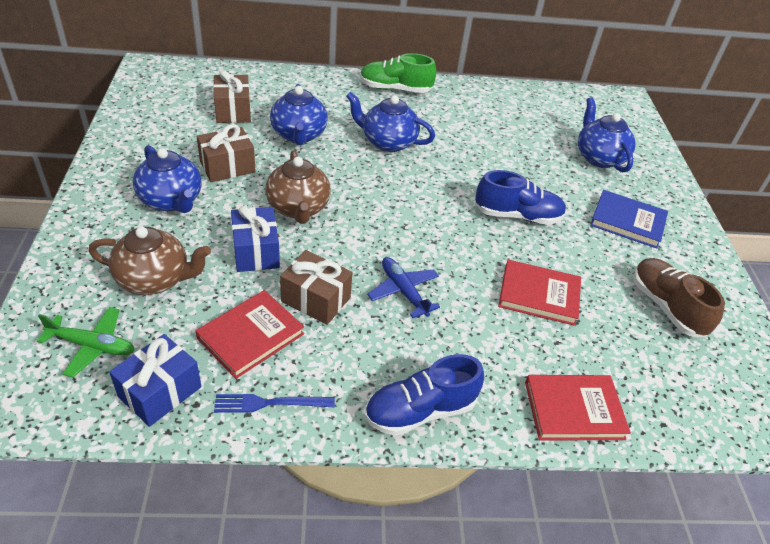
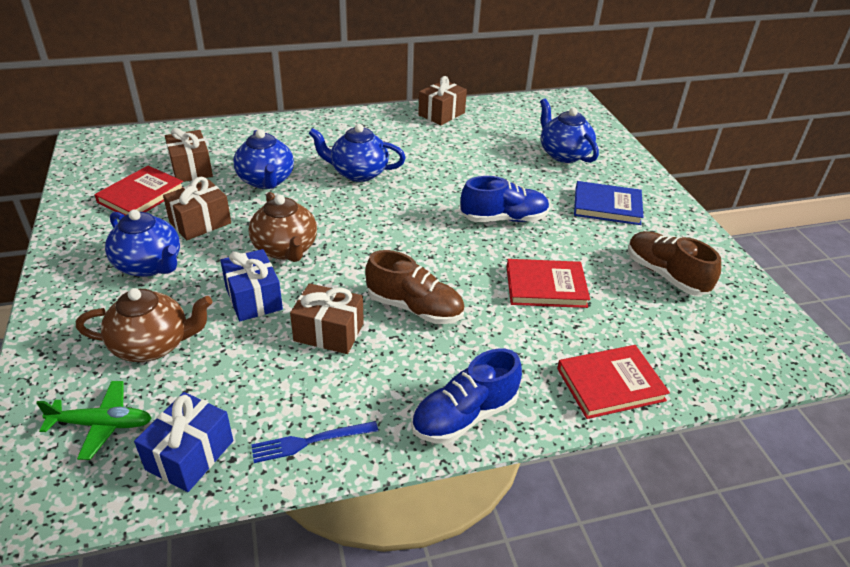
camera: 10 degrees left, 5 degrees down
red book [196,290,304,379] -> red book moved to [94,166,183,216]
green shoe [360,53,437,93] -> none
blue plane [367,257,440,318] -> brown shoe [365,250,465,324]
none -> brown gift [418,76,467,125]

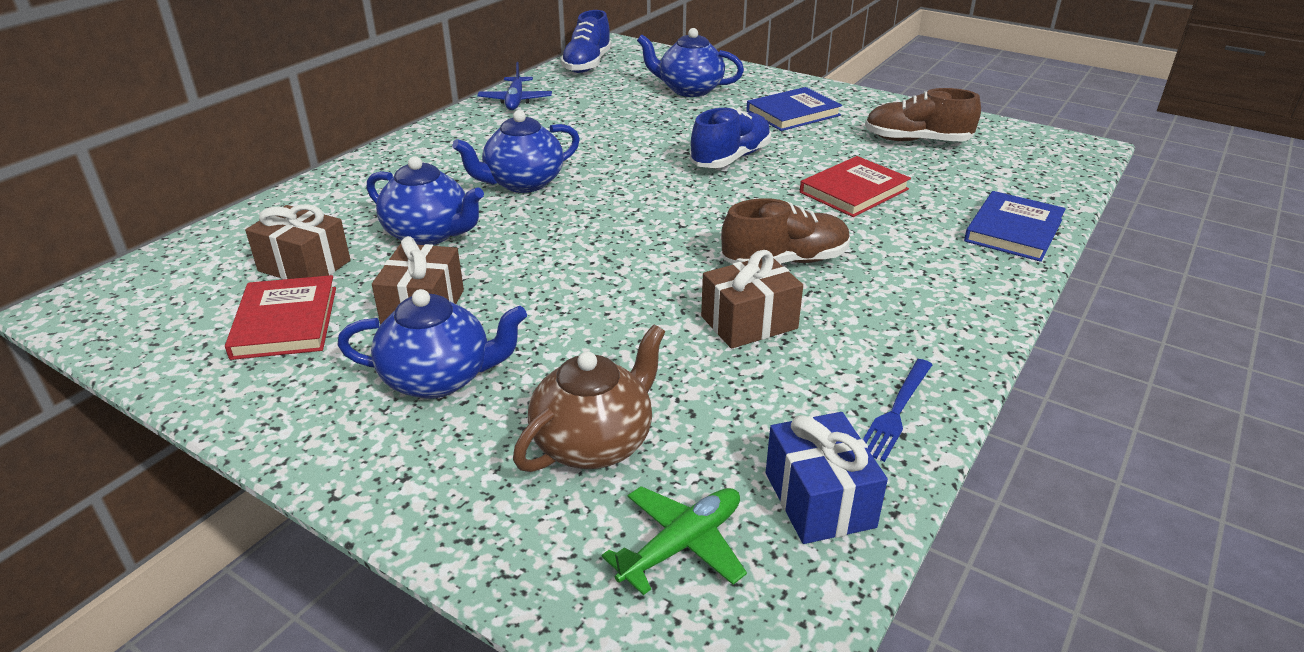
camera: 40 degrees left, 5 degrees down
blue gift [220,249,283,321] -> none
brown teapot [249,192,317,262] -> none
blue shoe [411,349,522,444] -> blue shoe moved to [561,10,612,73]
brown gift [418,76,467,125] -> blue plane [477,62,552,110]
red book [557,345,670,419] -> blue book [964,191,1066,262]

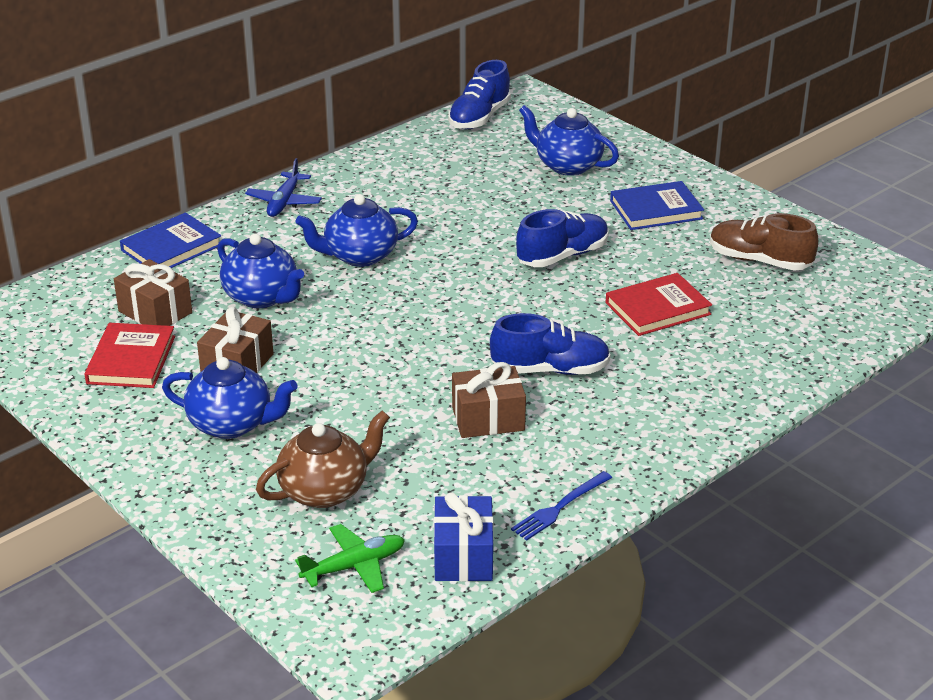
camera: 15 degrees right, 0 degrees up
blue plane [477,62,552,110] -> blue plane moved to [245,158,322,217]
brown shoe [721,198,850,264] -> blue shoe [490,313,611,375]
blue book [964,191,1066,262] -> blue book moved to [120,212,221,268]

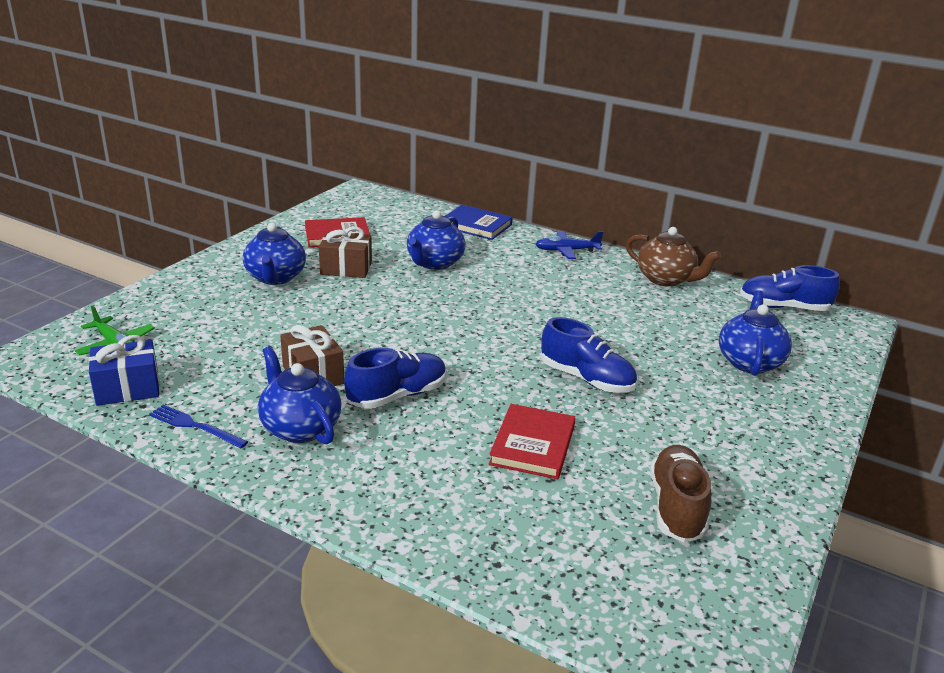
camera: 70 degrees right, 5 degrees down
brown gift [114,259,192,326] -> none
brown teapot [256,411,390,508] -> brown teapot moved to [626,227,721,287]
blue teapot [296,194,418,267] -> blue teapot moved to [258,346,342,445]
blue shoe [490,313,611,375] -> blue shoe turned 105 degrees counterclockwise [344,348,447,409]
red book [606,273,712,336] -> red book turned 60 degrees clockwise [489,404,576,479]
blue book [610,181,704,230] -> none

